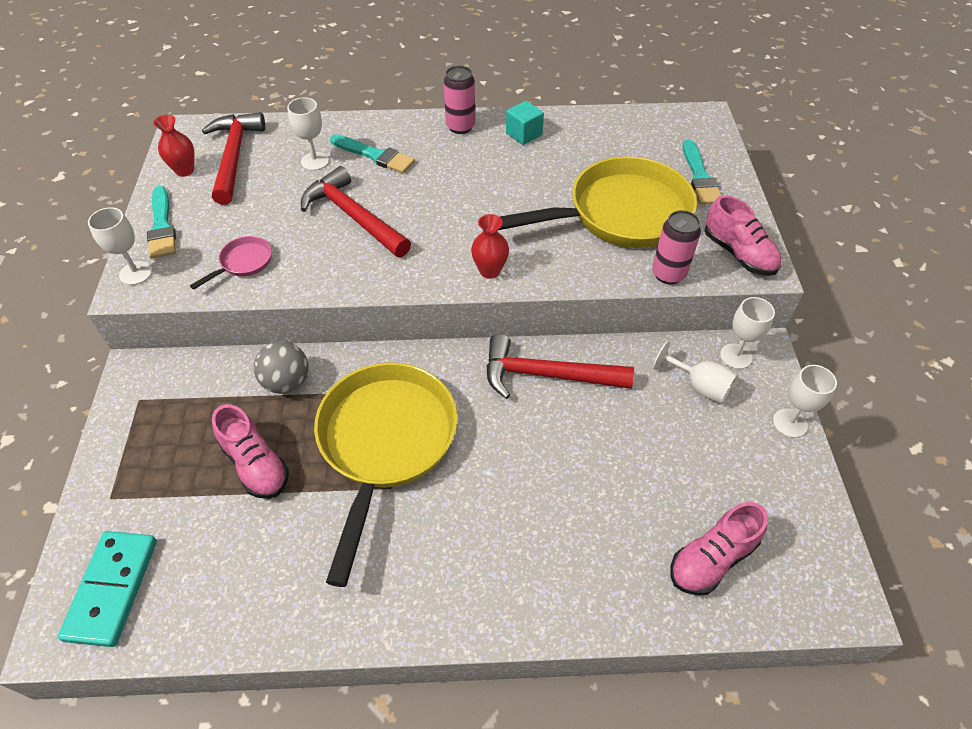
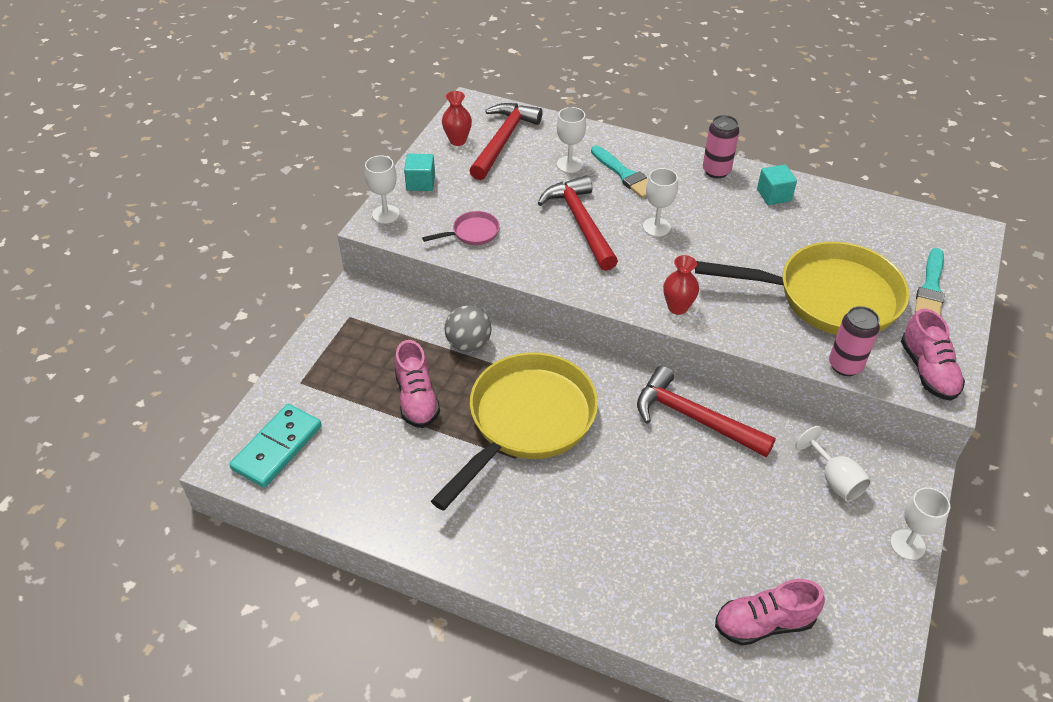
camera: 25 degrees right, 5 degrees down
turquoise brush [147,186,176,259] -> turquoise cube [404,154,435,191]
white goblet [720,297,775,369] -> white goblet moved to [643,168,678,237]

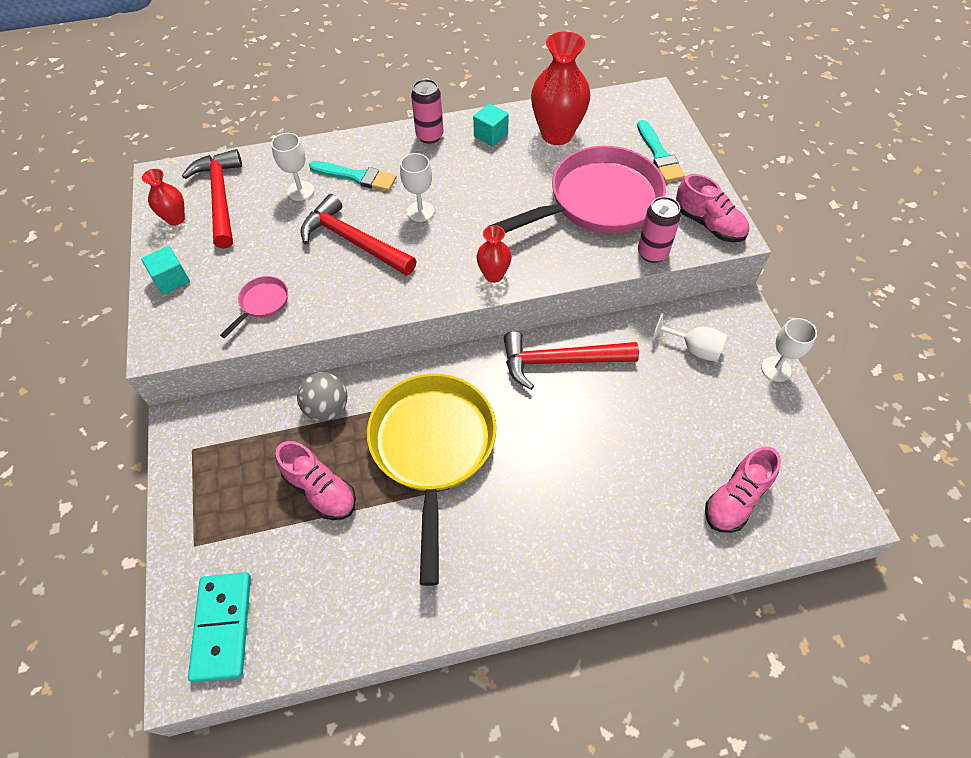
camera: 35 degrees left, 10 degrees up
white goblet [365,155,400,224] -> none
yellow pan [695,242,909,335] -> pink pan [487,146,666,234]
none -> red vase [531,31,590,145]

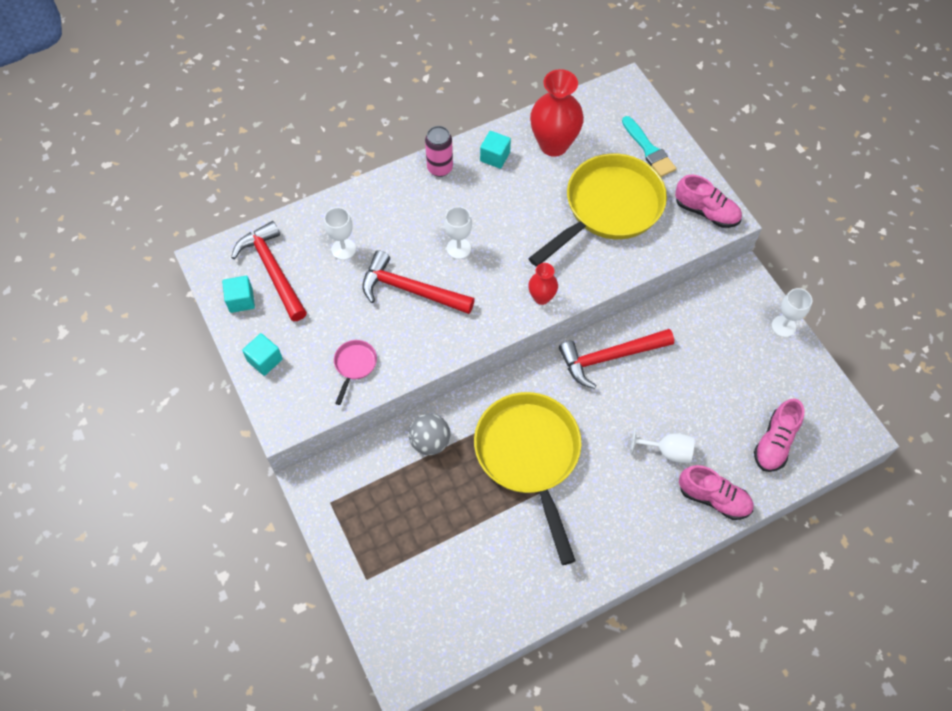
camera: 15 degrees left, 5 degrees up
red vase [142,169,185,226] -> turquoise cube [222,276,255,313]
turquoise domino [188,572,251,682] -> none
pink shoe [275,441,356,520] -> pink shoe moved to [679,465,754,520]
turquoise brush [309,161,397,191] -> none
pink pan [487,146,666,234] -> yellow pan [528,153,667,267]
pink can [638,197,681,263] -> none
white goblet [652,313,727,362] -> white goblet moved to [630,427,695,463]

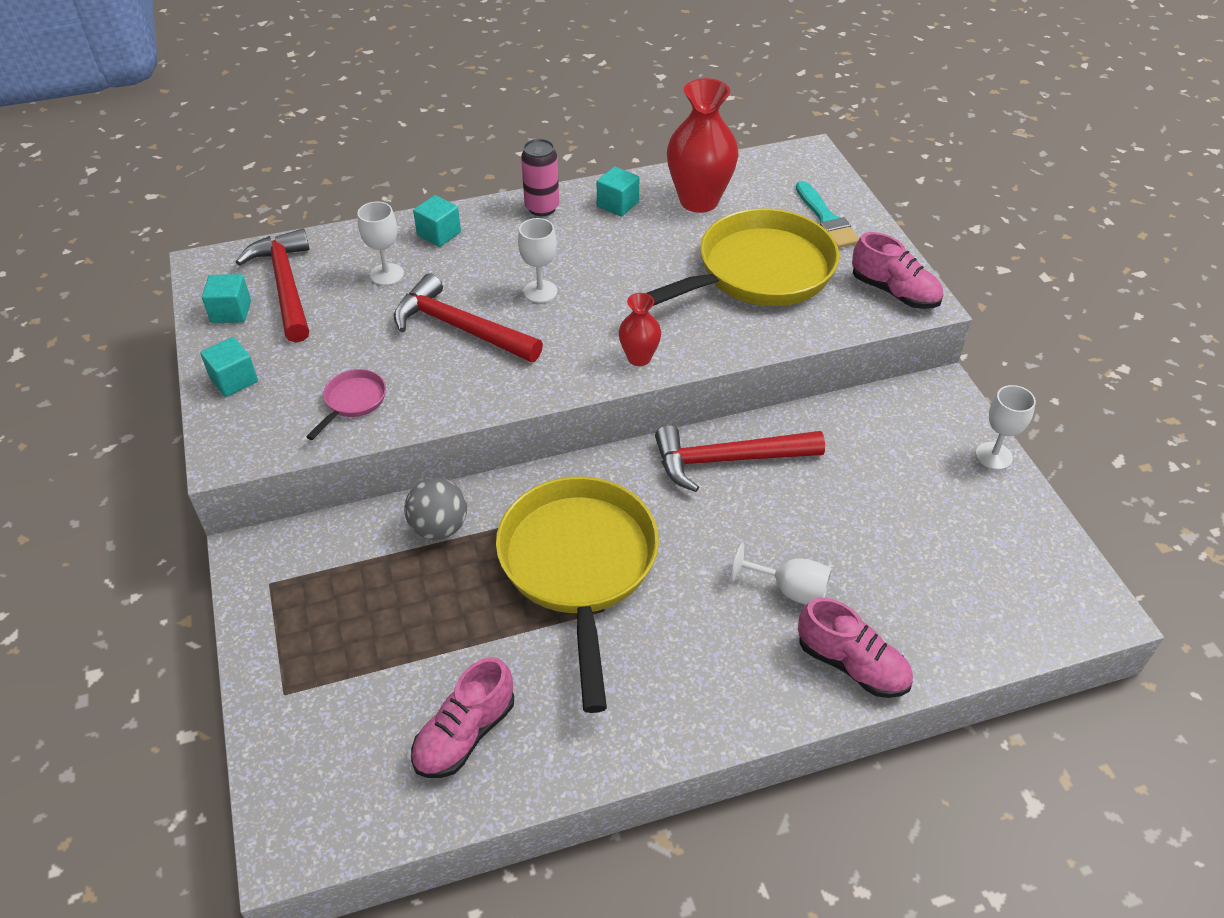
camera: 10 degrees right, 15 degrees down
pink shoe [754,398,804,472] -> pink shoe moved to [411,657,514,778]
none -> turquoise cube [413,195,461,247]

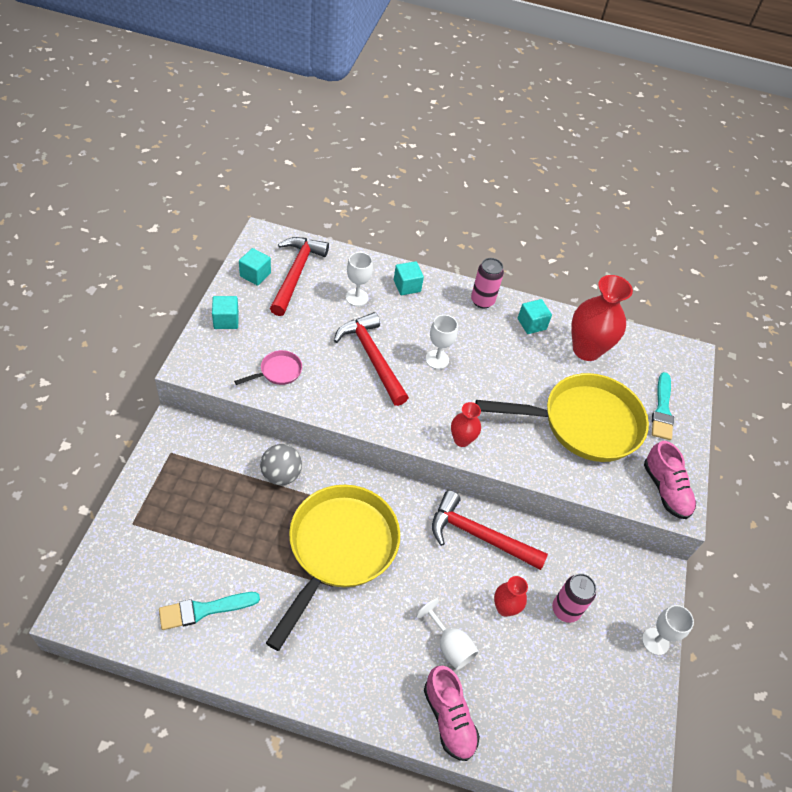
camera: 25 degrees right, 5 degrees up
pink shoe [411,657,514,778] -> turquoise brush [159,592,260,630]
none -> red vase [494,576,528,617]
none -> pink can [552,574,596,623]

